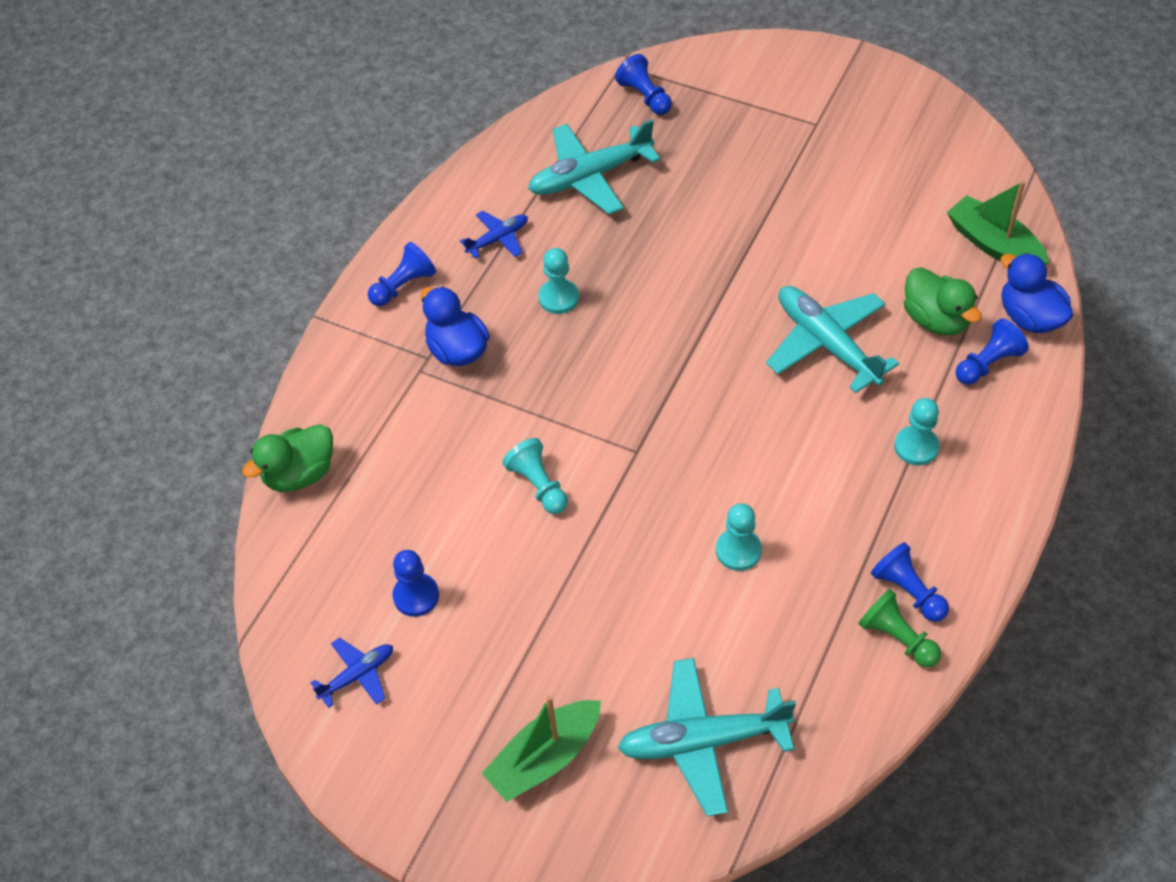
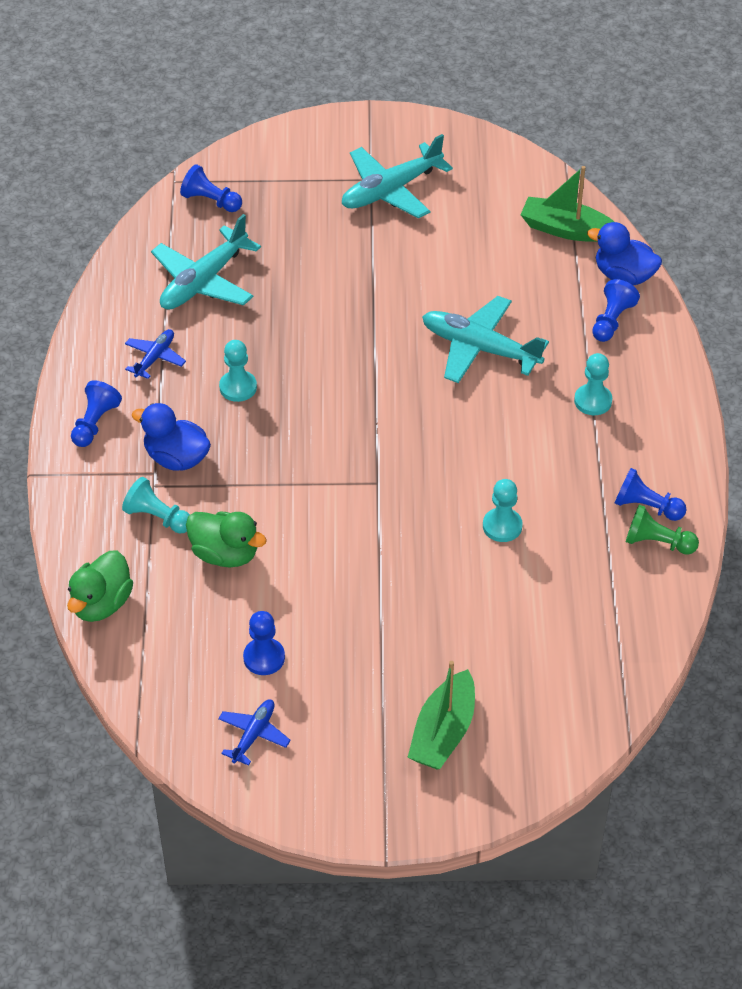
camera: 30 degrees left, 5 degrees down
turquoise pawn [502,438,568,514] -> turquoise pawn moved to [122,477,190,534]
turquoise plane [618,658,796,817] -> turquoise plane moved to [342,134,453,218]
green duck [904,267,982,335] -> green duck moved to [186,512,267,567]

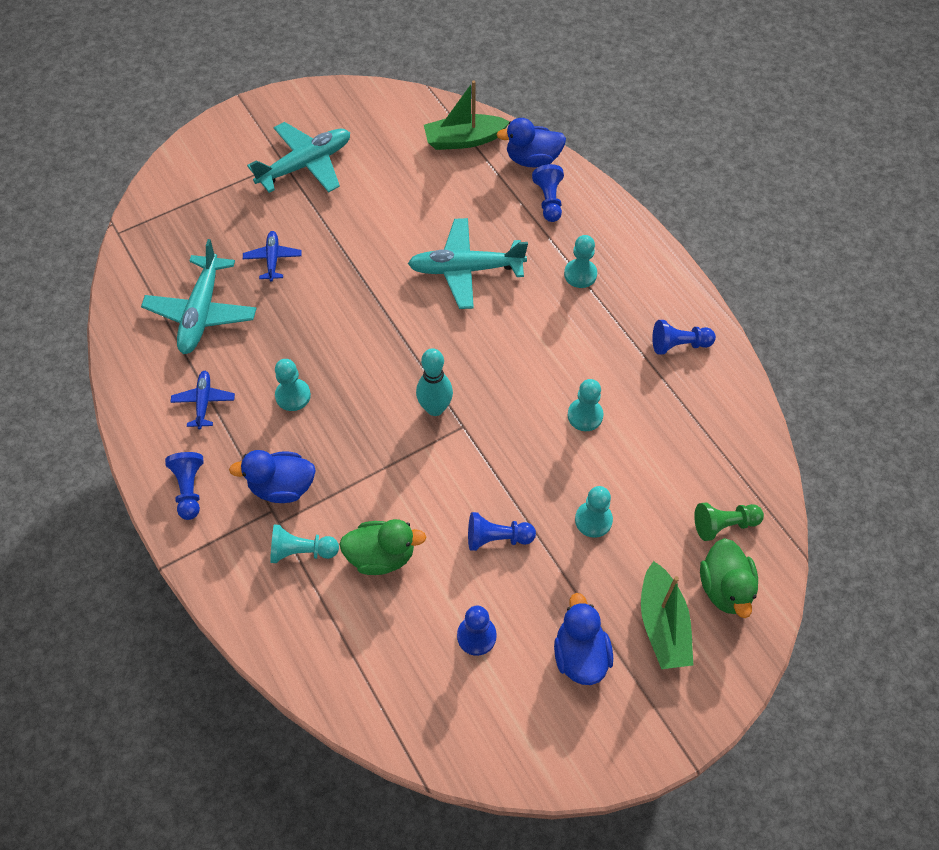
camera: 30 degrees left, 10 degrees up
green duck [67,551,133,622] -> green duck moved to [700,538,758,618]
blue pawn [180,164,242,212] -> blue pawn moved to [468,512,536,551]
blue plane [218,699,291,766] -> blue plane moved to [243,231,302,282]
turquoise plane [342,134,453,218] -> turquoise plane turned 150 degrees counterclockwise [247,122,350,193]
green pawn [626,505,699,555] -> green pawn moved to [694,502,764,541]
none -> turquoise bowling pin [416,348,453,416]
none -> blue duck [554,593,613,685]
none -> turquoise pawn [575,486,613,538]

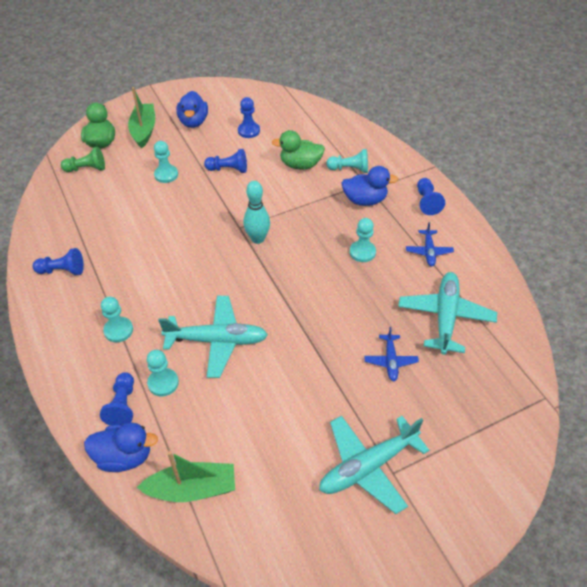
camera: 175 degrees left, 10 degrees down
turquoise pawn [568,379,604,431] -> turquoise pawn moved to [147,350,179,396]

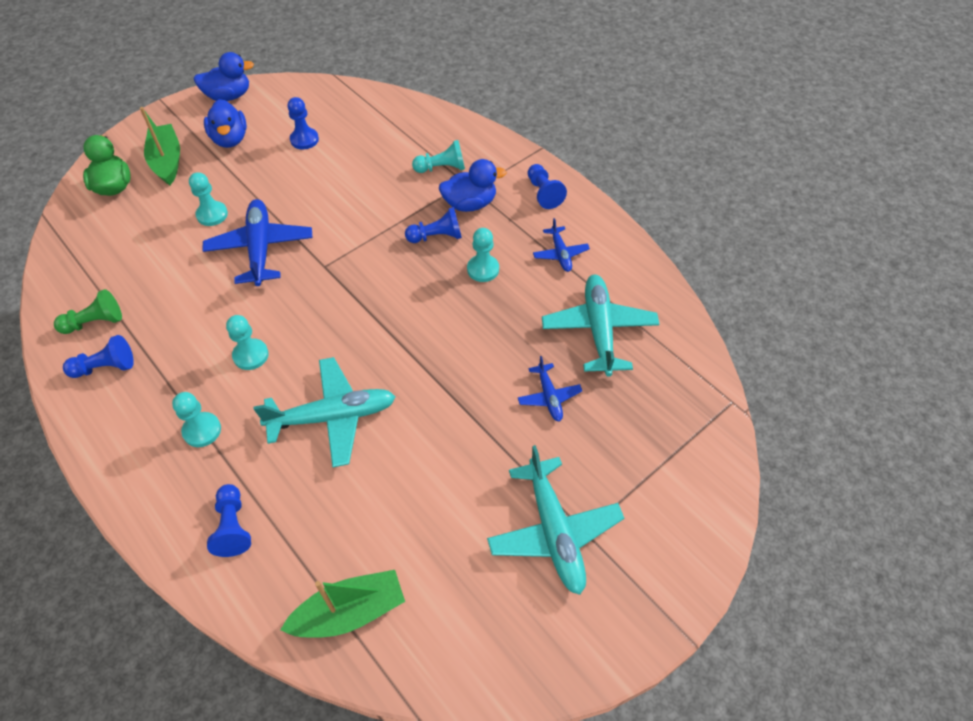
camera: 15 degrees left, 5 degrees up
green pawn [61,147,105,172] -> green pawn moved to [54,289,122,334]
blue duck [84,422,158,472] -> blue duck moved to [194,52,254,101]
turquoise pawn [147,350,179,396] -> turquoise pawn moved to [226,315,269,370]
blue pawn [204,149,247,173] -> blue pawn moved to [405,207,462,243]
turquoise bowling pin [243,181,270,244] -> none
green duck [271,130,325,170] -> none
turquoise plane [319,416,430,514] -> turquoise plane turned 60 degrees counterclockwise [487,445,624,595]
none -> blue plane [202,199,313,286]

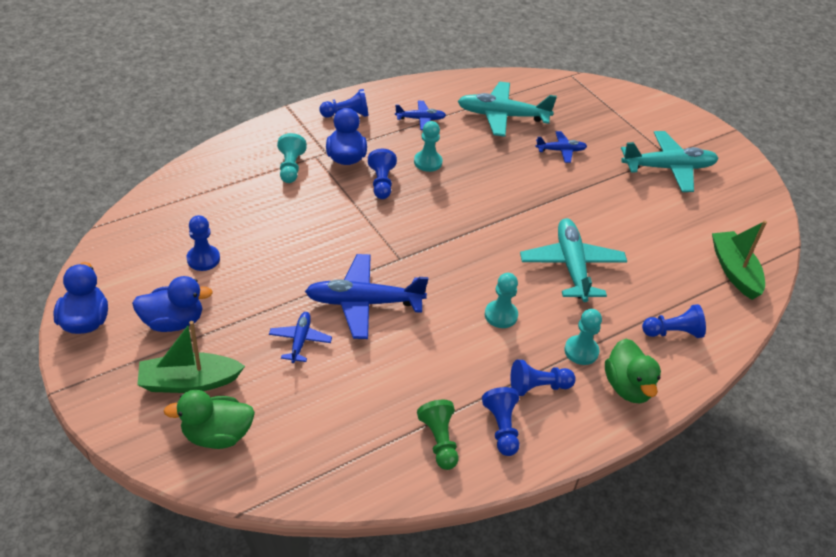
camera: 85 degrees left, 10 degrees down
turquoise pawn [189,172,228,226] -> blue plane [269,312,332,363]
none -> blue pawn [510,360,576,396]
none -> green duck [605,338,661,403]

